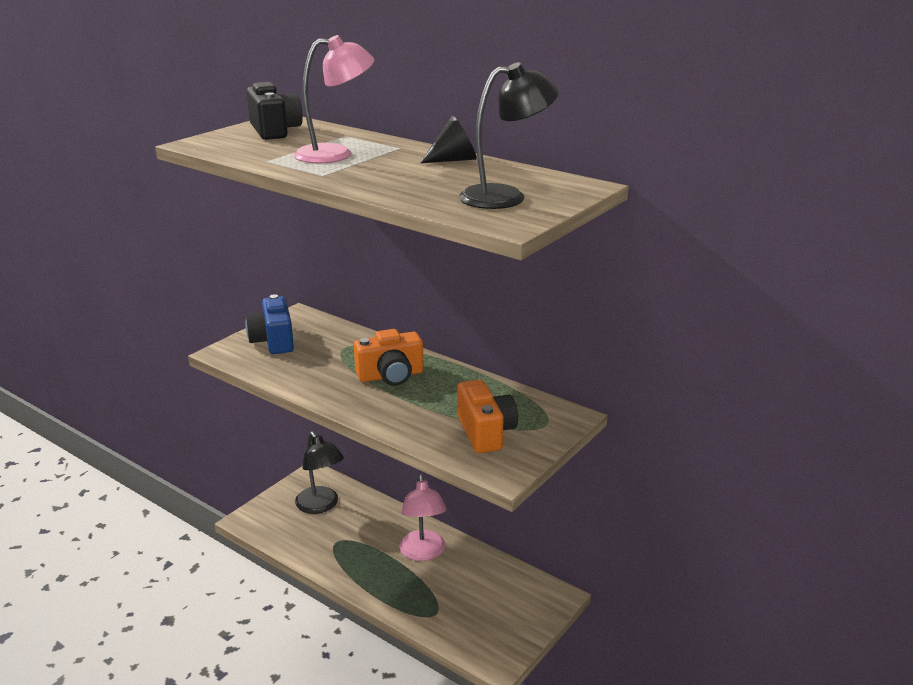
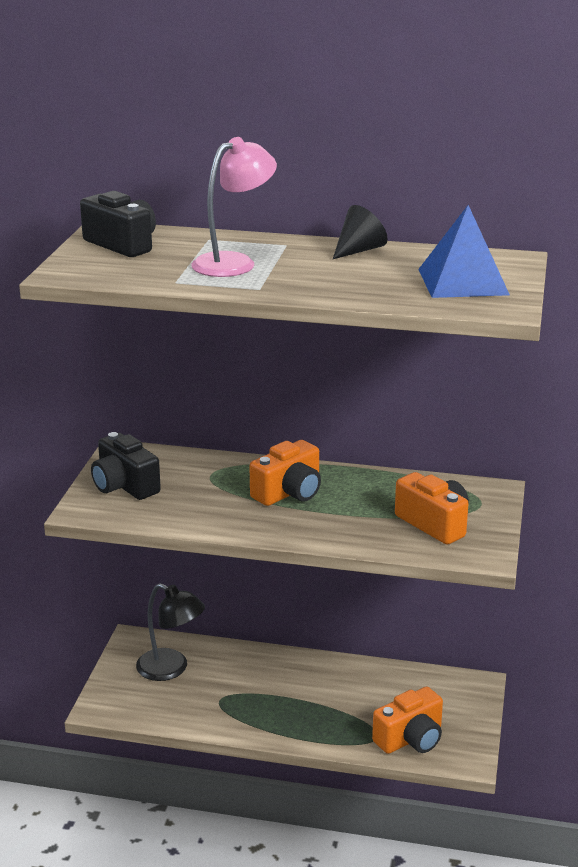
camera: 25 degrees left, 0 degrees up
blue camera [245,294,294,354] -> black camera [91,432,161,500]
pink lamp [399,474,446,561] -> none
black lamp [459,62,559,209] -> blue pyramid [418,205,510,298]
none -> orange camera [372,687,443,754]

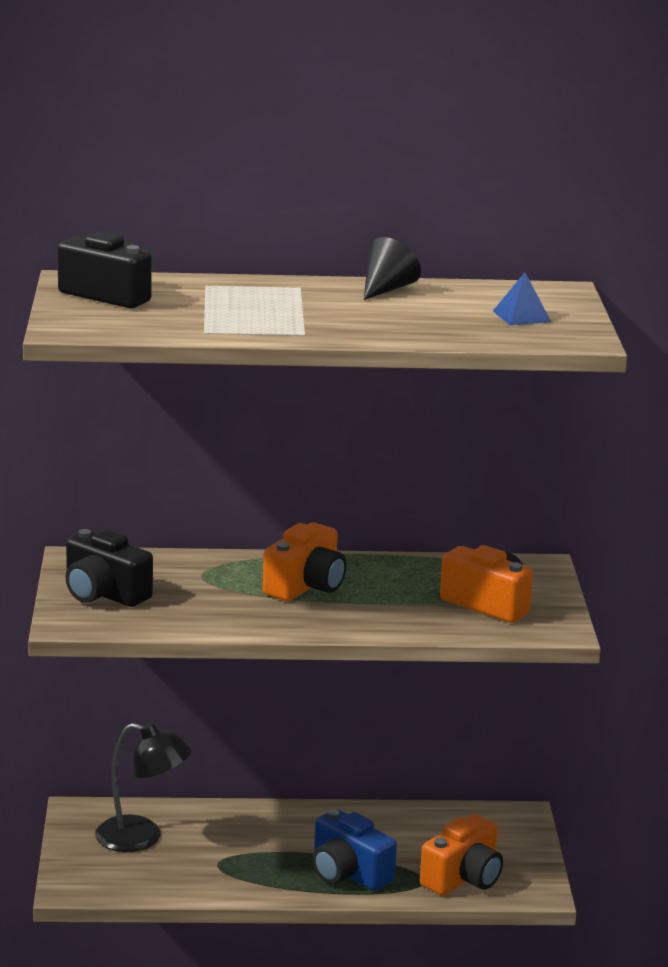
camera: 15 degrees left, 5 degrees down
pink lamp [192,137,277,277] -> none
blue pyramid [418,205,510,298] -> blue pyramid [493,273,551,325], size x0.52
none -> blue camera [313,809,397,891]

